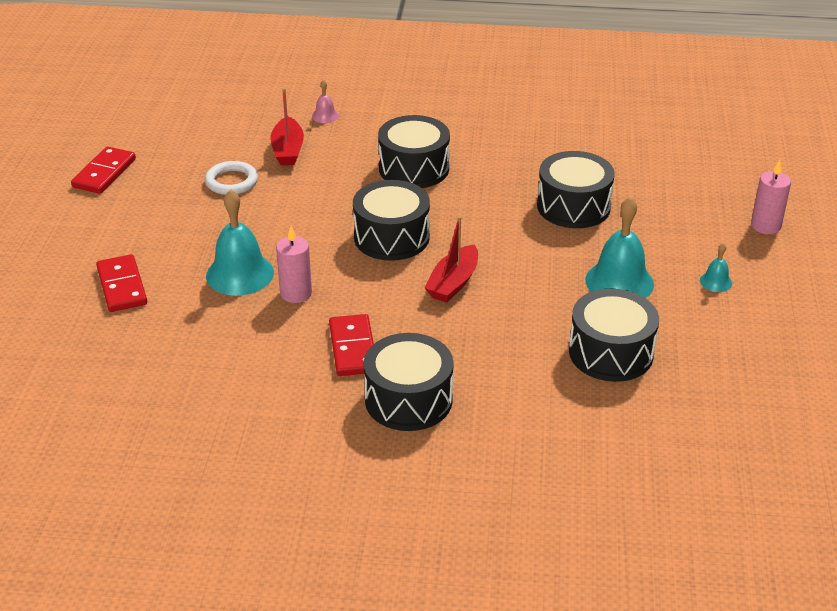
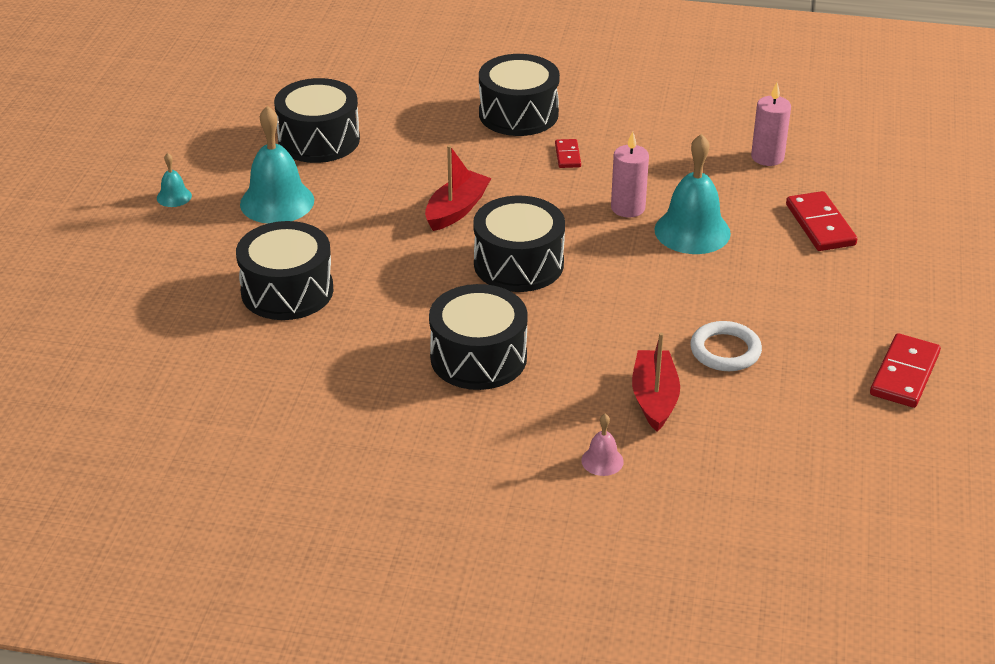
camera: 175 degrees left, 0 degrees up
red domino [329,314,374,376] -> red domino [555,139,581,168], size x0.56
pink candle [751,160,791,234] -> pink candle moved to [751,82,791,166]

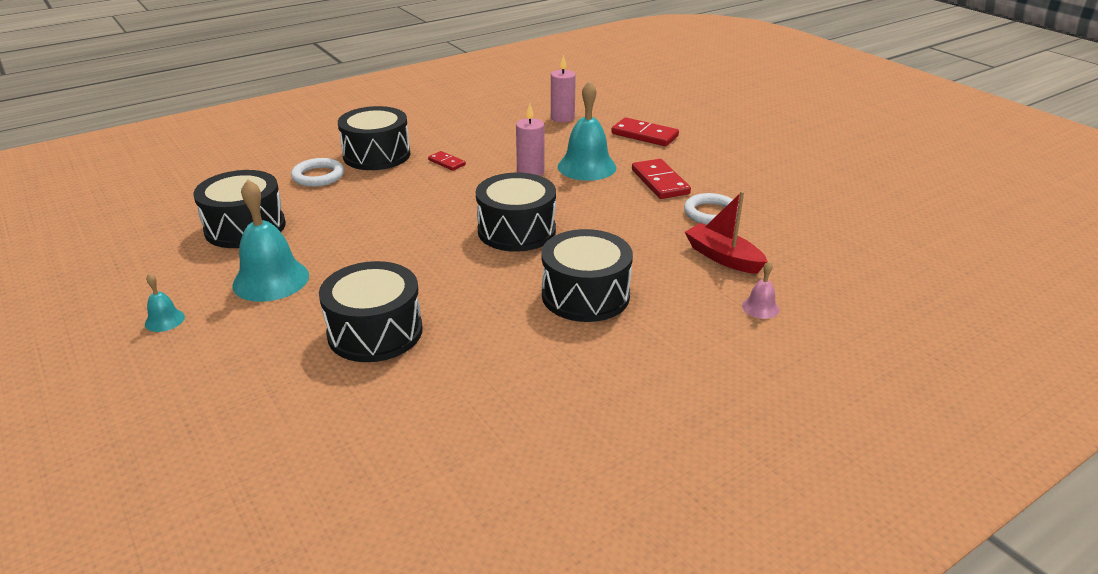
camera: 45 degrees left, 5 degrees down
red boat [425,145,491,231] -> none
red domino [870,333,941,408] -> red domino moved to [632,159,691,199]
none -> white ring [291,158,344,187]

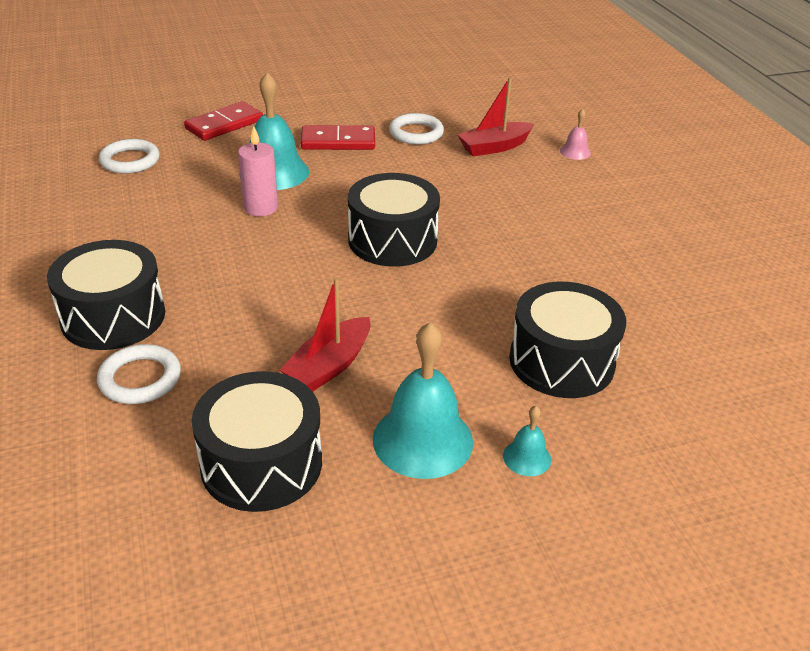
camera: 75 degrees left, 5 degrees up
turquoise bell [145,273,185,332] -> turquoise bell moved to [503,406,551,476]
red domino [428,151,466,171] -> none
black drum [542,229,633,322] -> none
pink candle [551,55,576,122] -> white ring [99,139,160,174]
none -> red boat [280,277,371,391]

